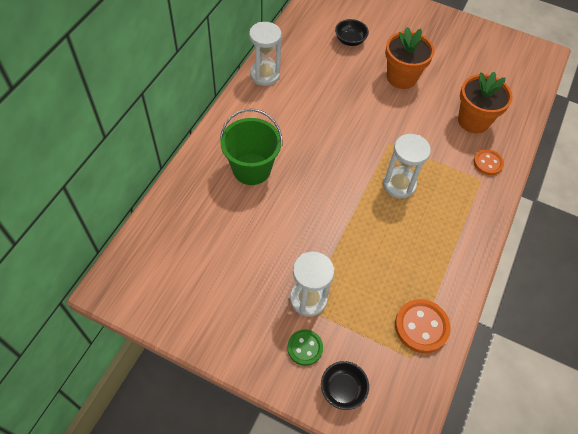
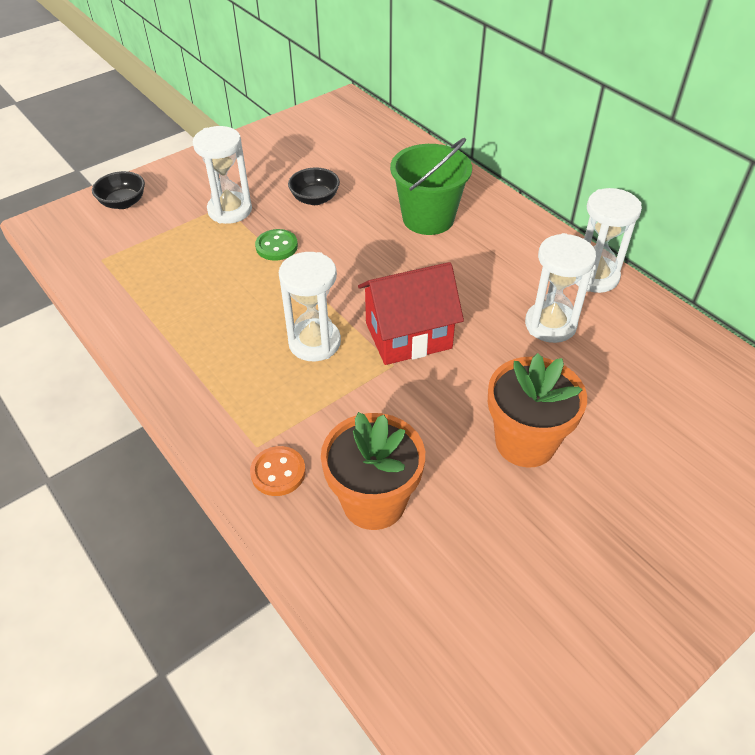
camera: 120 degrees right, 10 degrees down
green button [287,330,323,366] -> green button moved to [255,229,298,261]
black bowl [335,19,369,46] -> black bowl moved to [288,167,340,205]
orange button [395,299,451,353] -> none
none -> red house [358,262,464,365]
none -> white hourglass [525,233,596,343]

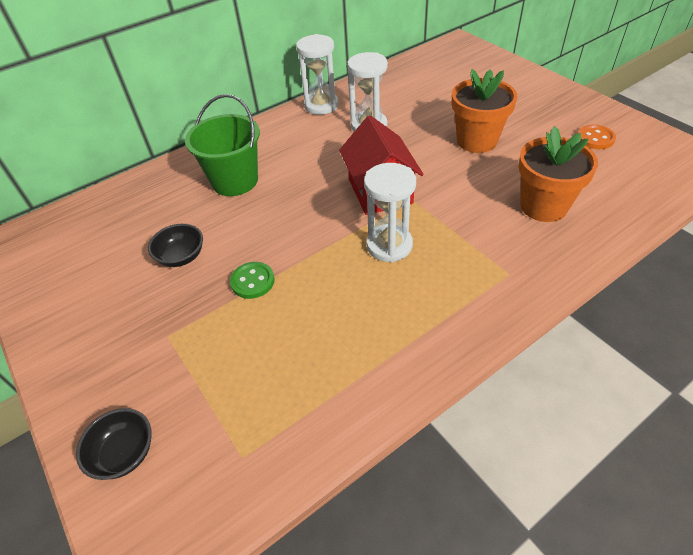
camera: 85 degrees left, 0 degrees up
white hourglass [193,126,252,224] -> none
orange button [250,446,306,496] -> orange button moved to [578,125,616,149]

